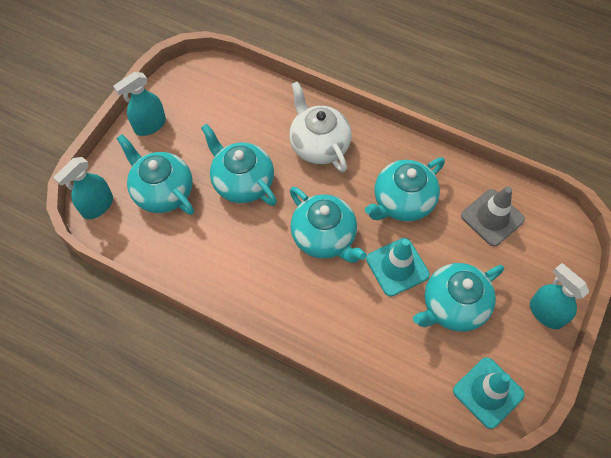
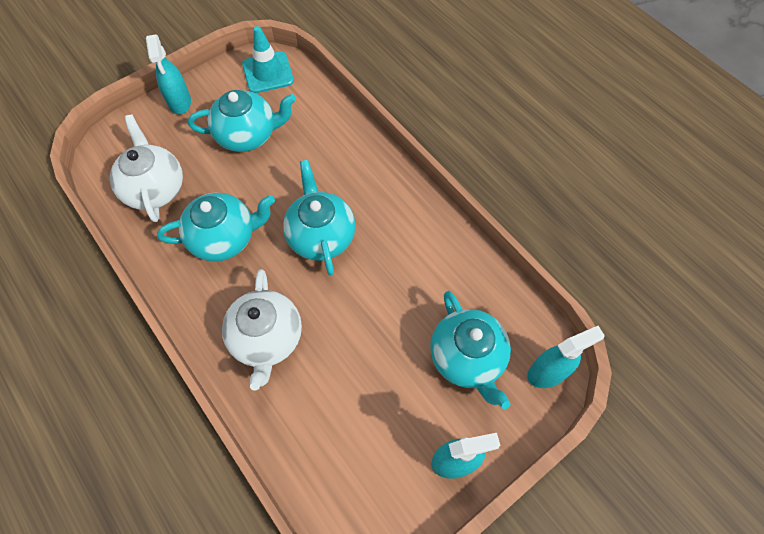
camera: 155 degrees left, 0 degrees up
turquoise teapot [201,124,277,206] -> none
turquoise traffic cone [366,238,430,297] -> none
grey traffic cone [461,186,525,246] -> white teapot [110,114,183,222]

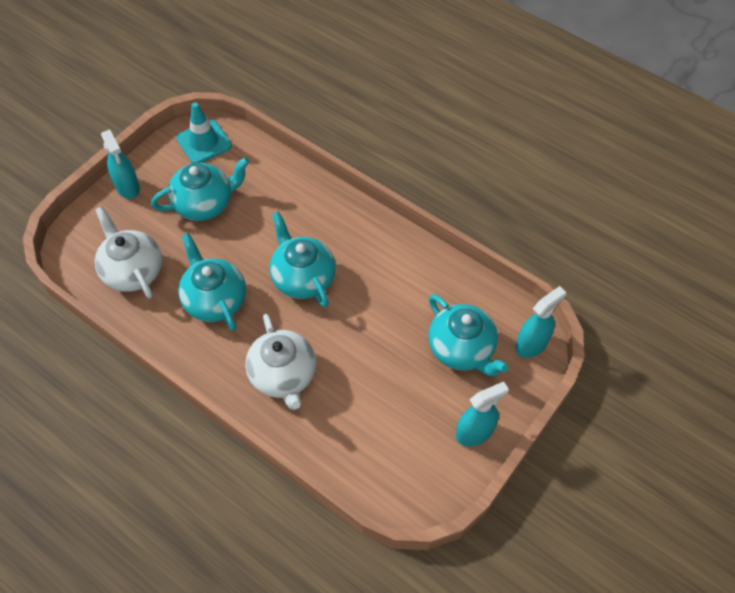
camera: 15 degrees left, 5 degrees down
turquoise teapot [157,193,275,262] -> turquoise teapot turned 90 degrees counterclockwise [178,233,246,331]

